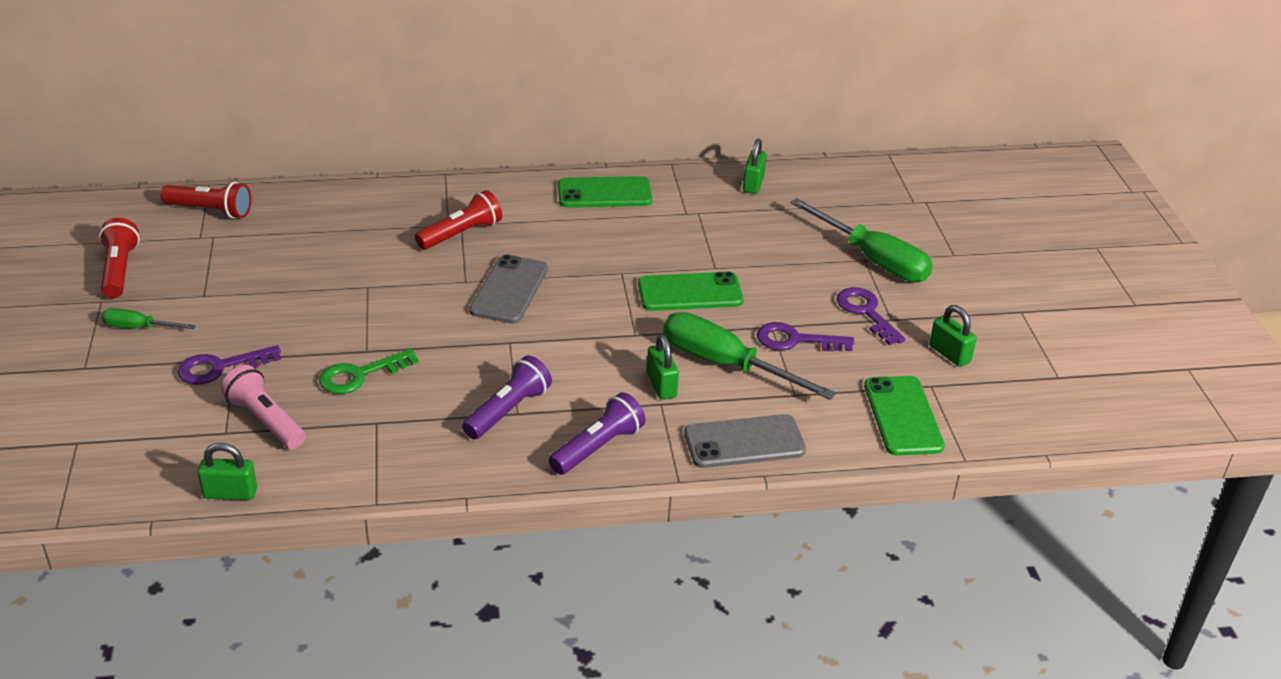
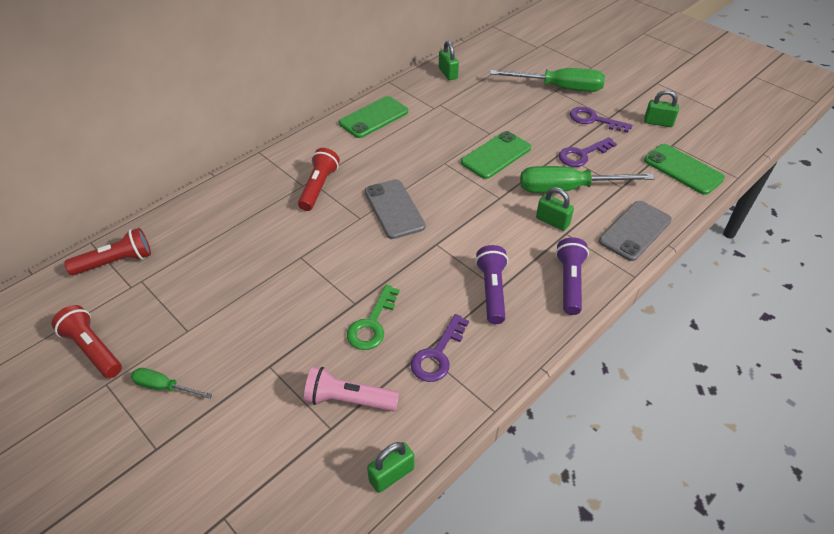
camera: 35 degrees left, 10 degrees up
green screwdriver [102,308,196,329] -> green screwdriver turned 45 degrees clockwise [131,368,213,399]
purple key [178,345,281,385] -> purple key moved to [410,314,469,382]

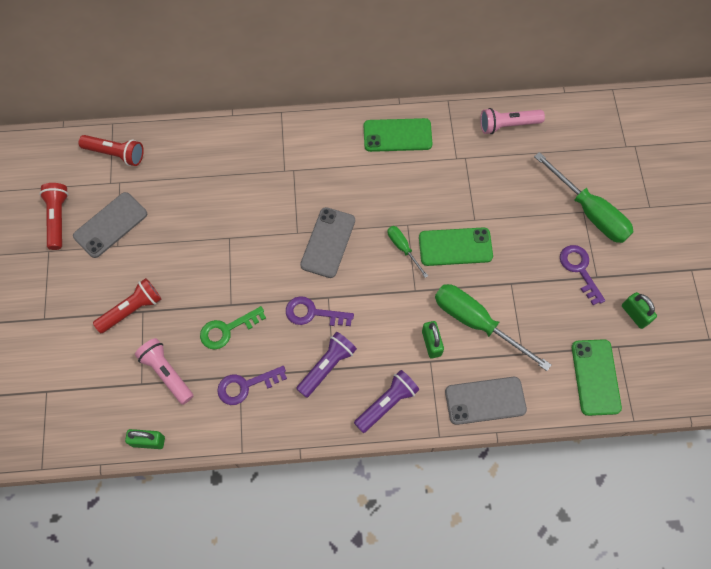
camera: 40 degrees right, 20 degrees up
green screwdriver [131,368,213,399] -> green screwdriver moved to [388,226,428,278]
red flashlight [298,148,340,211] -> red flashlight moved to [93,278,161,333]
green padlock [439,41,459,80] -> pink flashlight [480,108,545,134]
purple key [559,137,617,167] -> purple key moved to [286,296,354,326]
none -> grey phone [73,192,147,258]

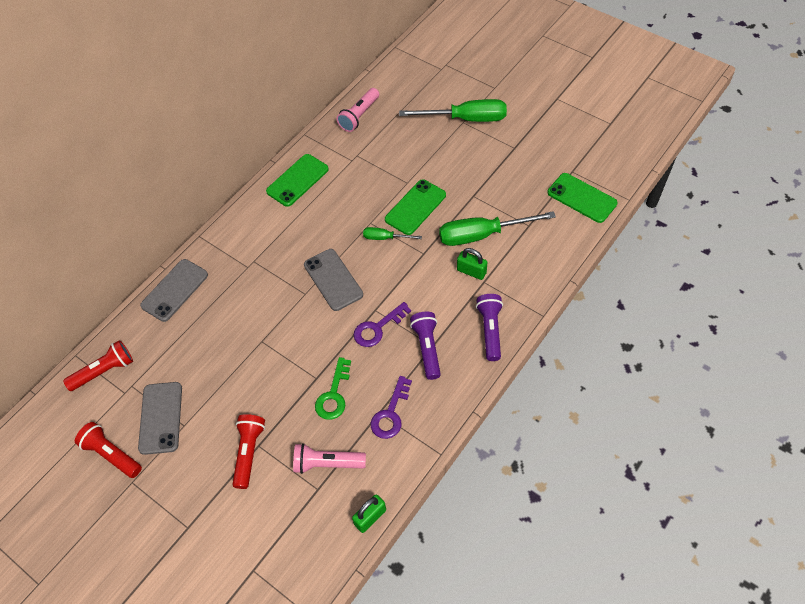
camera: 45 degrees left, 10 degrees down
grey phone [445,377,527,425] -> grey phone moved to [140,259,208,322]
purple key [560,245,605,305] -> none
green padlock [622,292,657,329] -> none

